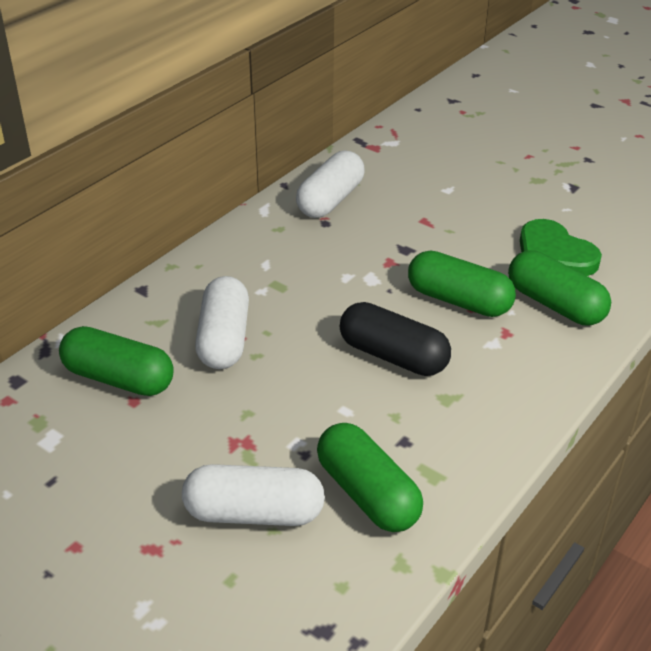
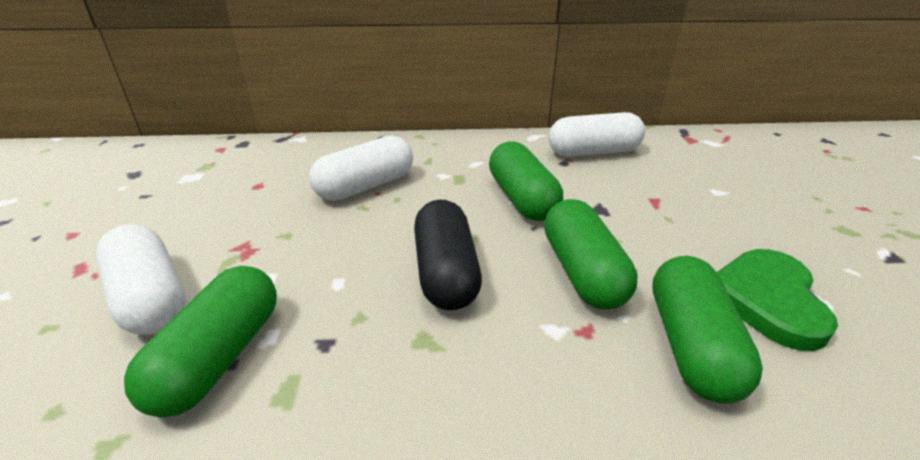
camera: 50 degrees right, 5 degrees down
green capsule [59,326,174,396] -> green capsule moved to [489,142,563,221]

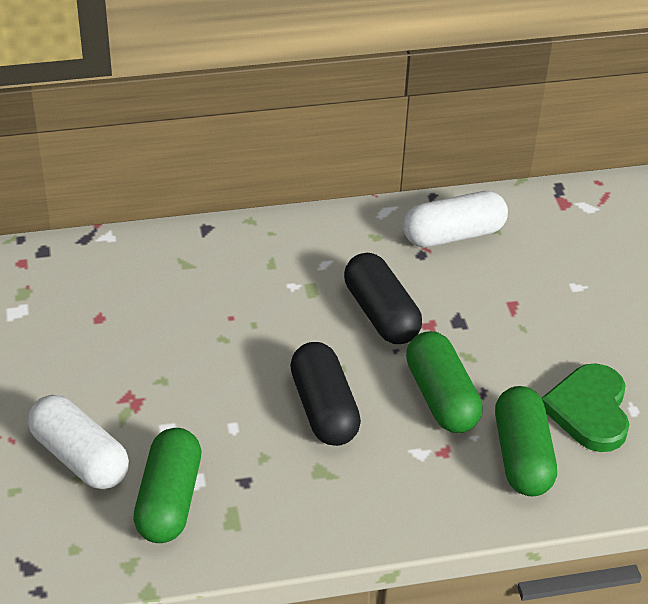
camera: 10 degrees left, 10 degrees up
white capsule [309,136,413,201] -> none
green capsule [489,142,563,221] -> black capsule [344,253,422,344]

